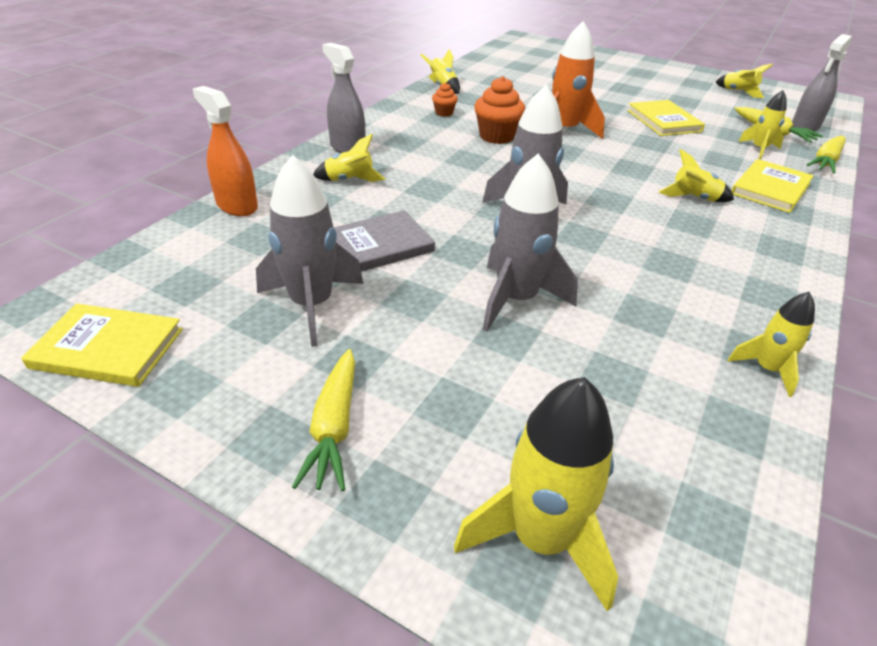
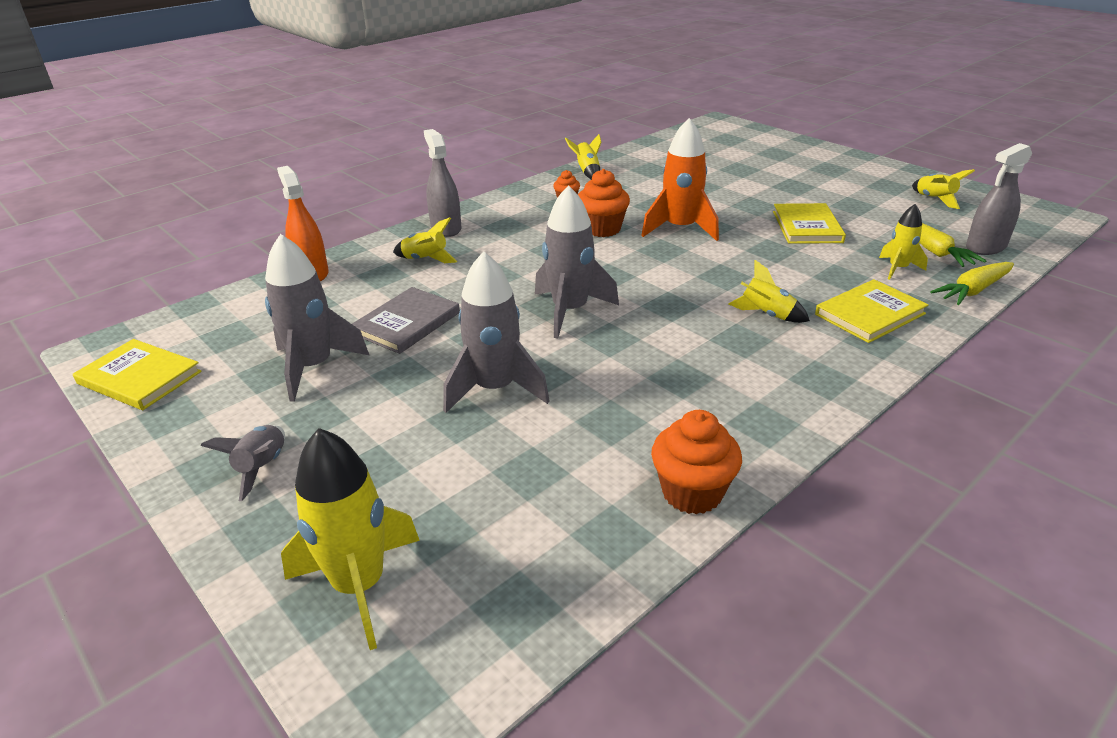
camera: 20 degrees right, 5 degrees down
yellow carrot [292,349,355,491] -> grey rocket [201,425,285,501]
grey book [334,210,435,272] -> grey book turned 45 degrees counterclockwise [352,287,460,354]
yellow rocket [728,292,815,397] -> orange cupcake [651,410,742,514]

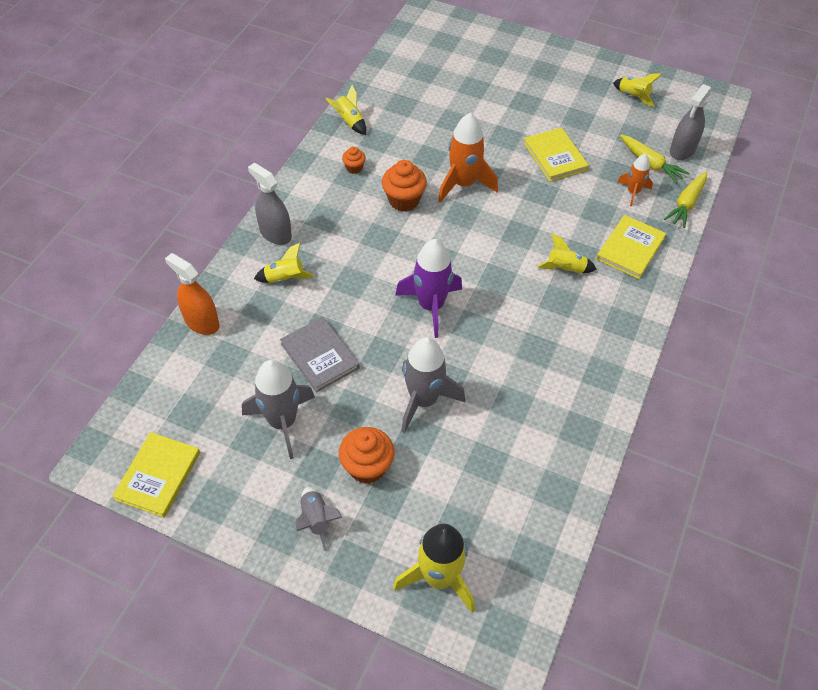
camera: 25 degrees left, 20 degrees up
yellow book [73,339,202,410] -> yellow book turned 75 degrees counterclockwise [112,432,200,518]
grey book [352,287,460,354] -> grey book turned 45 degrees counterclockwise [280,317,360,392]
grey rocket [535,185,619,339] -> purple rocket [395,239,462,338]
orange cupcake [651,410,742,514] -> orange cupcake moved to [339,427,395,484]
yellow rocket [879,204,928,280] -> orange rocket [617,154,653,207]

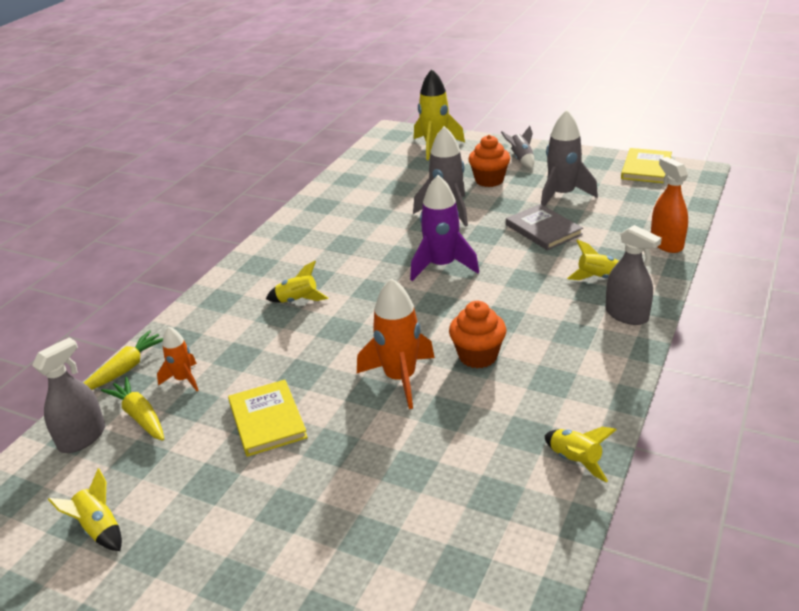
camera: 175 degrees left, 20 degrees down
orange spray bottle [165,253,219,335] -> orange spray bottle turned 150 degrees counterclockwise [651,157,688,253]
orange cupcake [342,146,366,174] -> none
yellow book [596,215,666,279] -> none

